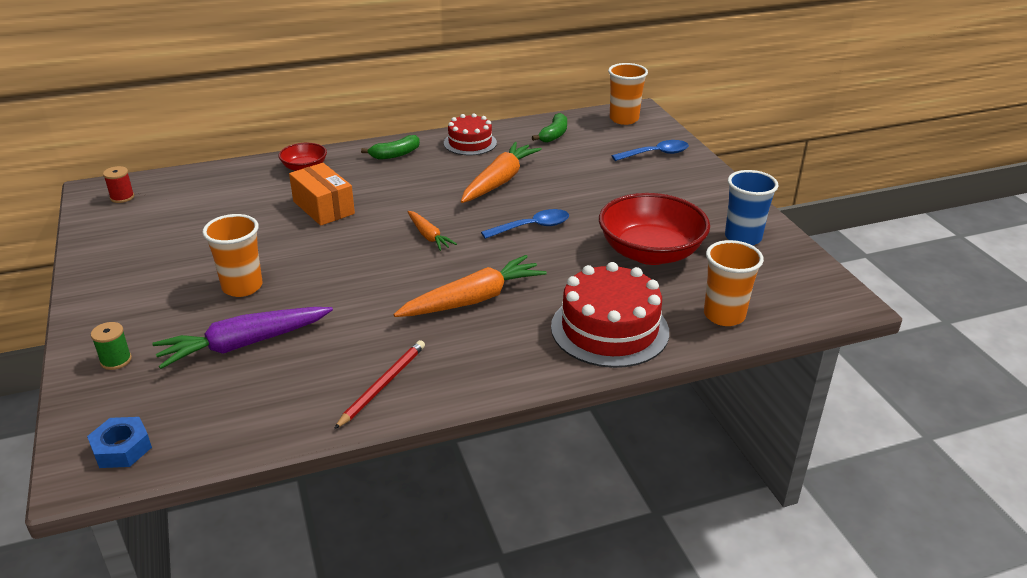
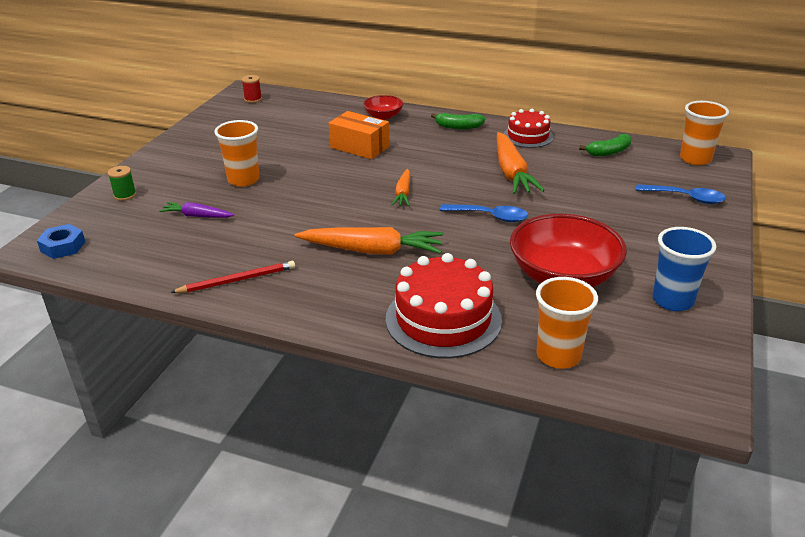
camera: 40 degrees right, 0 degrees up
purple carrot [152,307,333,369] -> purple carrot [159,202,234,218], size x0.55
orange box [289,163,355,226] -> orange box turned 60 degrees counterclockwise [329,111,390,159]
orange carrot [461,142,542,203] -> orange carrot turned 105 degrees clockwise [497,132,545,194]

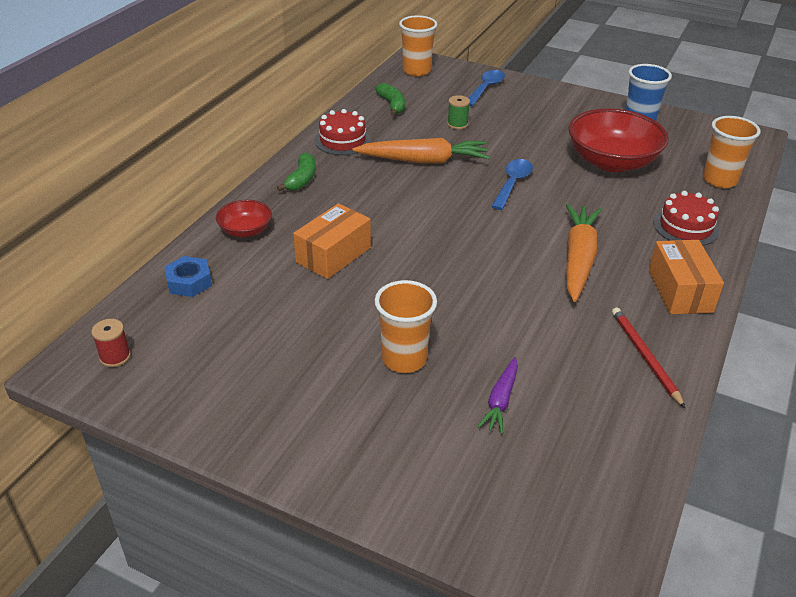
camera: 85 degrees left, 5 degrees up
blue nut [37,224,85,259] -> blue nut moved to [164,256,212,297]
green spool [108,166,136,201] -> green spool moved to [447,95,470,129]
red cake [386,253,502,358] -> red cake [653,191,719,246], size x0.62
orange carrot [392,169,410,206] -> none
none -> orange box [649,240,724,314]

